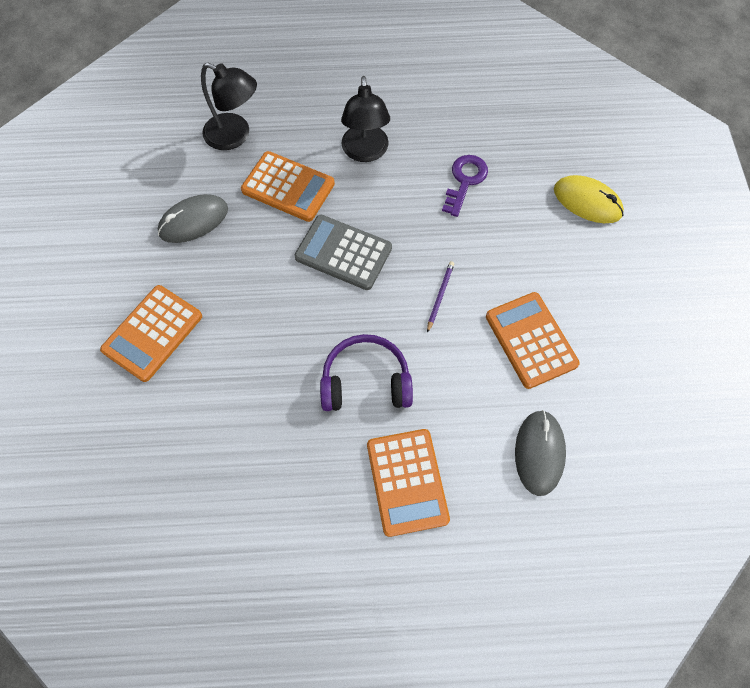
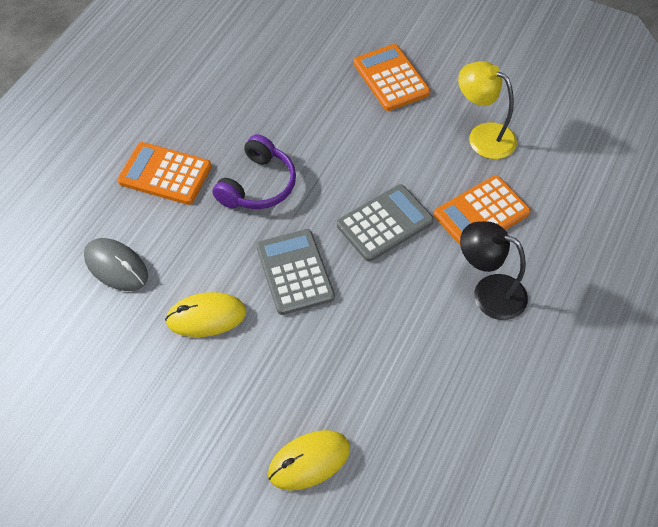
camera: 120 degrees right, 10 degrees down
grey mouse [158,194,228,243] -> yellow lamp [458,61,517,159]
black lamp [201,63,257,150] -> none
purple pencil [427,261,454,333] -> grey calculator [257,229,335,315]
purple key [442,155,488,217] -> none
orange calculator [486,292,580,389] -> yellow mouse [165,292,247,337]

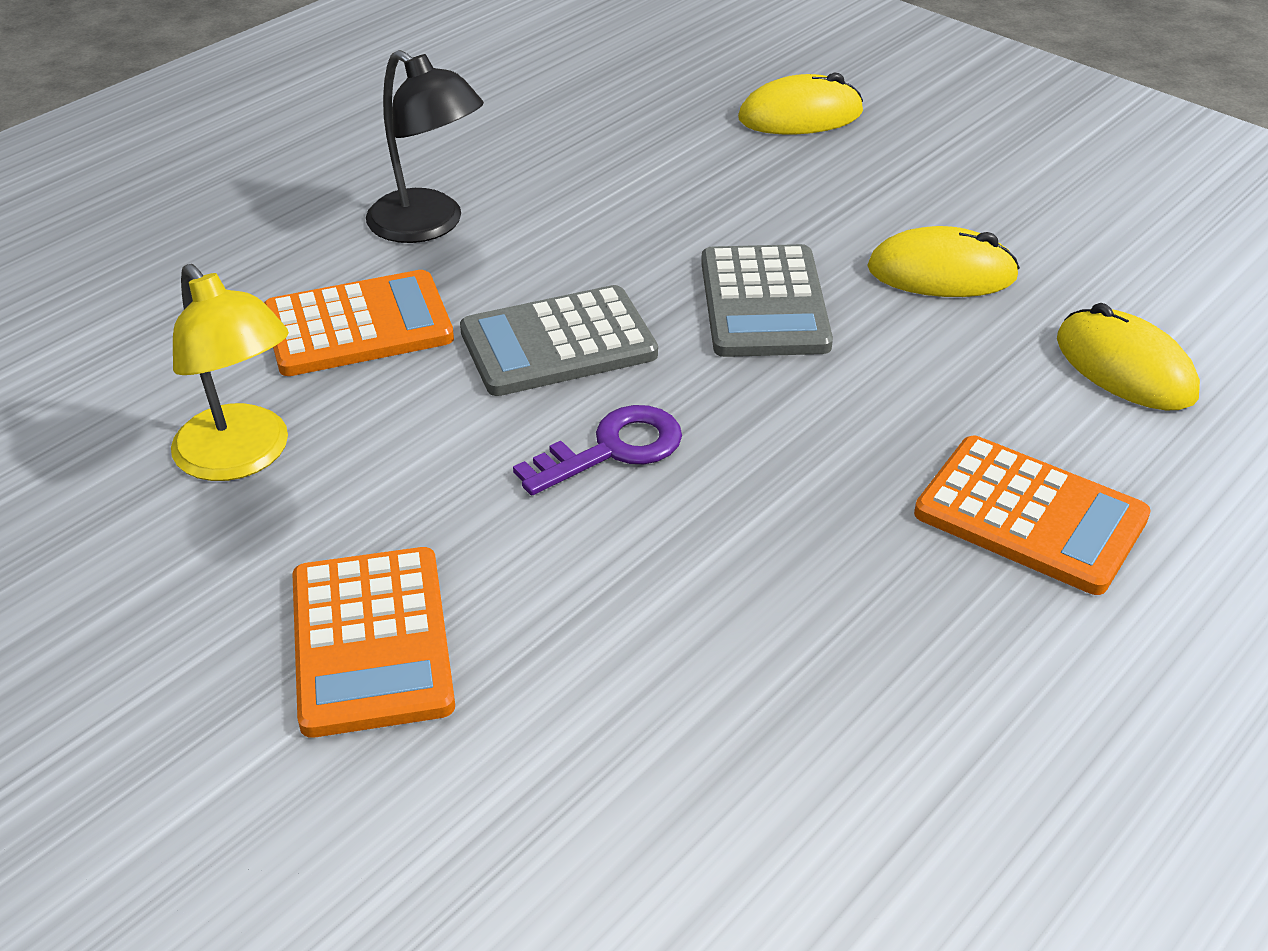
camera: 165 degrees left, 15 degrees down
grey mouse [84,238,148,291] -> yellow mouse [1057,303,1200,410]
purple headphones [213,134,296,209] -> none
none -> purple key [513,405,682,495]

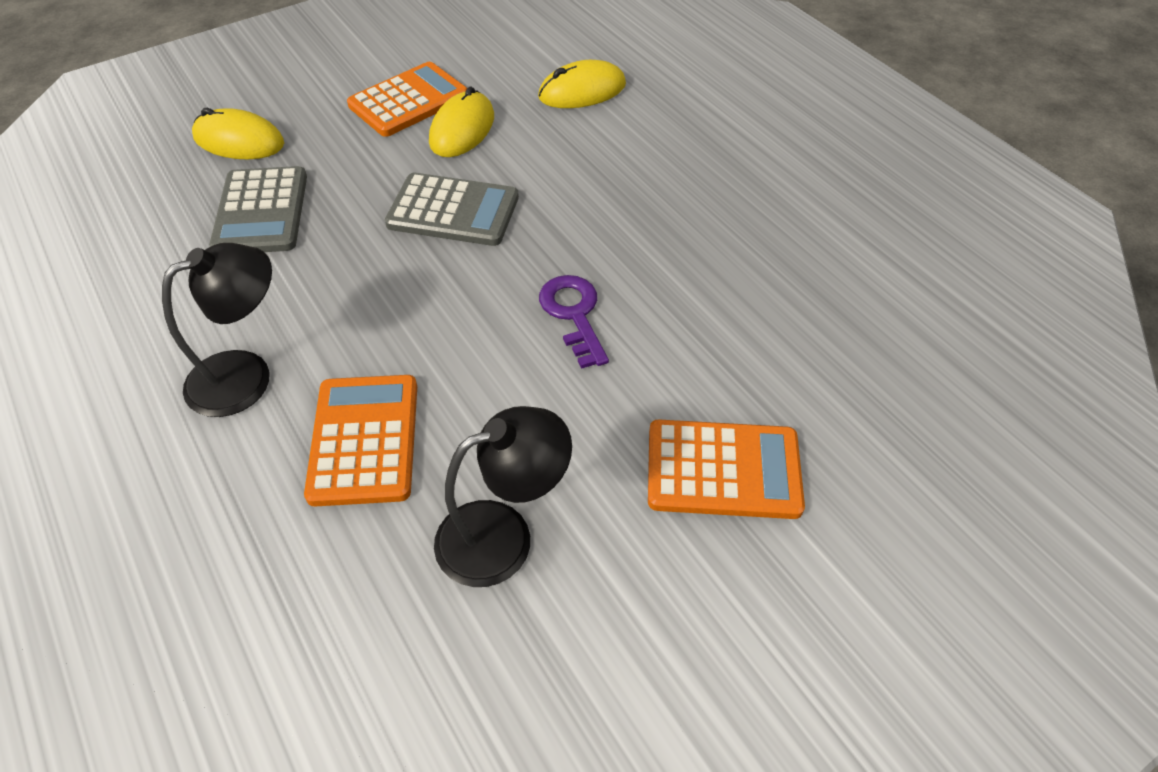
camera: 75 degrees left, 10 degrees up
yellow lamp [171,264,289,481] -> black lamp [434,406,572,587]
grey calculator [460,285,658,396] -> grey calculator moved to [209,166,307,252]
yellow mouse [738,72,863,134] -> yellow mouse turned 75 degrees counterclockwise [192,108,284,159]
orange calculator [914,436,1151,595] -> orange calculator moved to [347,62,467,137]

